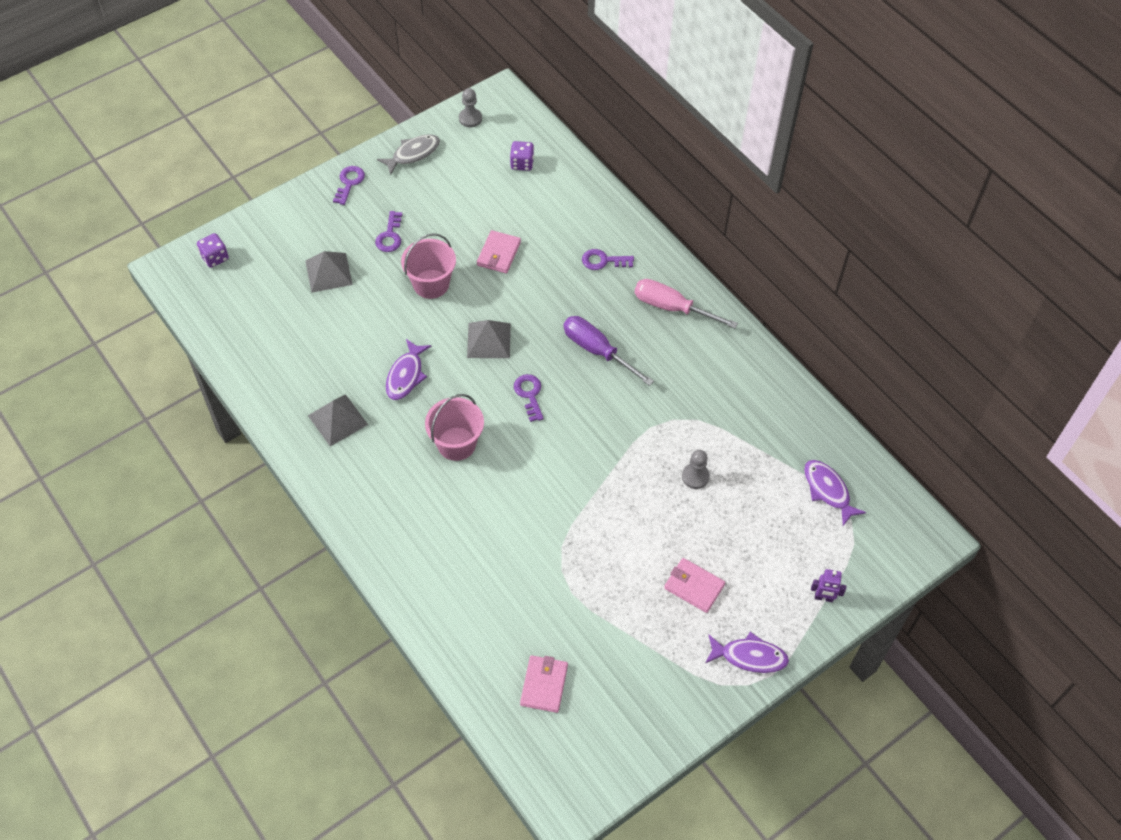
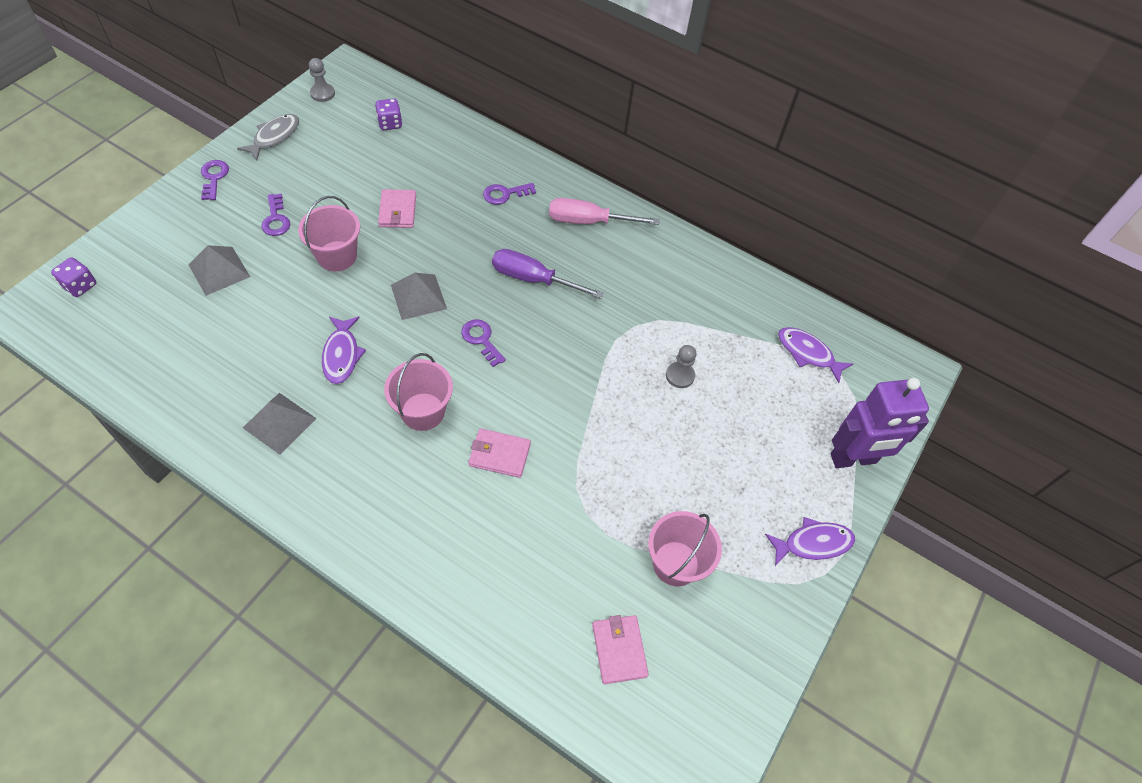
camera: 25 degrees left, 0 degrees up
pink wallet [664,558,725,613] -> pink wallet moved to [469,428,531,478]
purple robot [811,569,846,602] -> purple robot [831,378,929,468], size x2.32
none -> pink bucket [648,511,722,586]

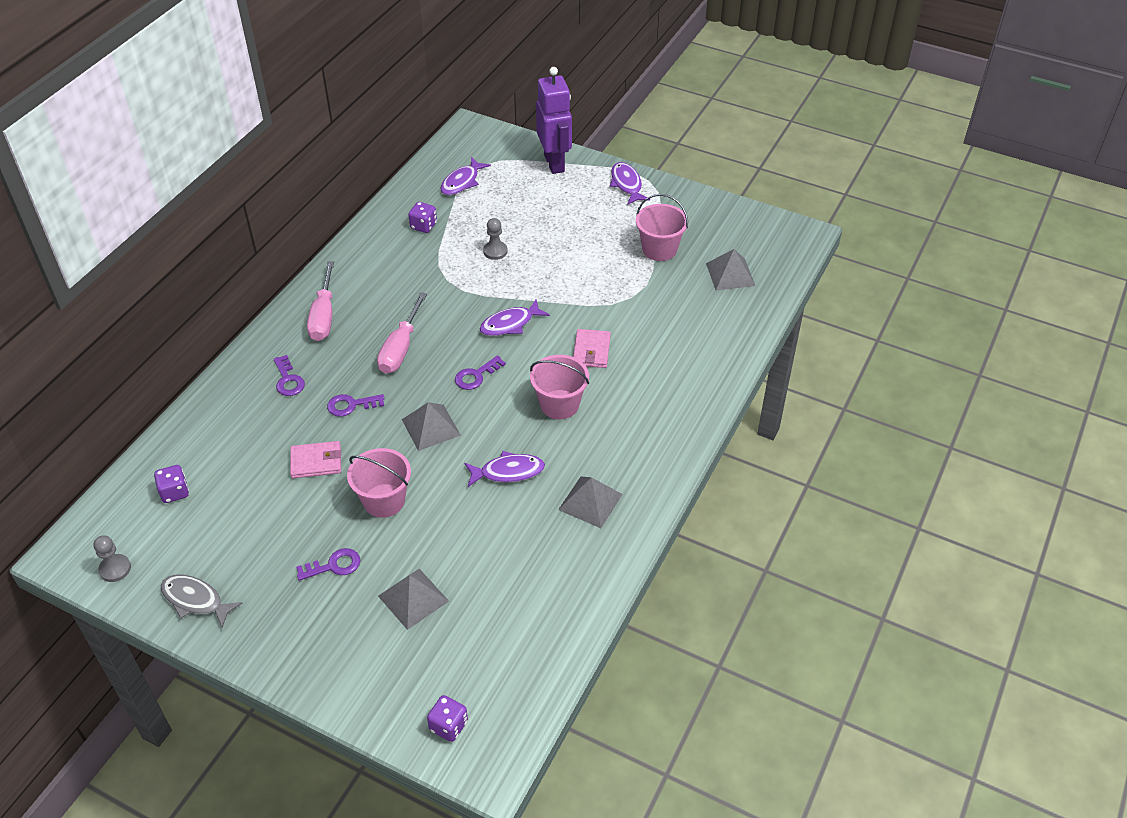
camera: 90 degrees left, 10 degrees down
purple key [201,160,229,200] -> purple key moved to [327,394,385,417]
purple screwdriver [492,249,604,299] -> pink screwdriver [377,292,427,374]
pink wallet [592,615,649,684] -> grey pyramid [706,249,755,291]
none -> purple dice [408,202,437,233]
none -> purple fish [479,299,550,336]

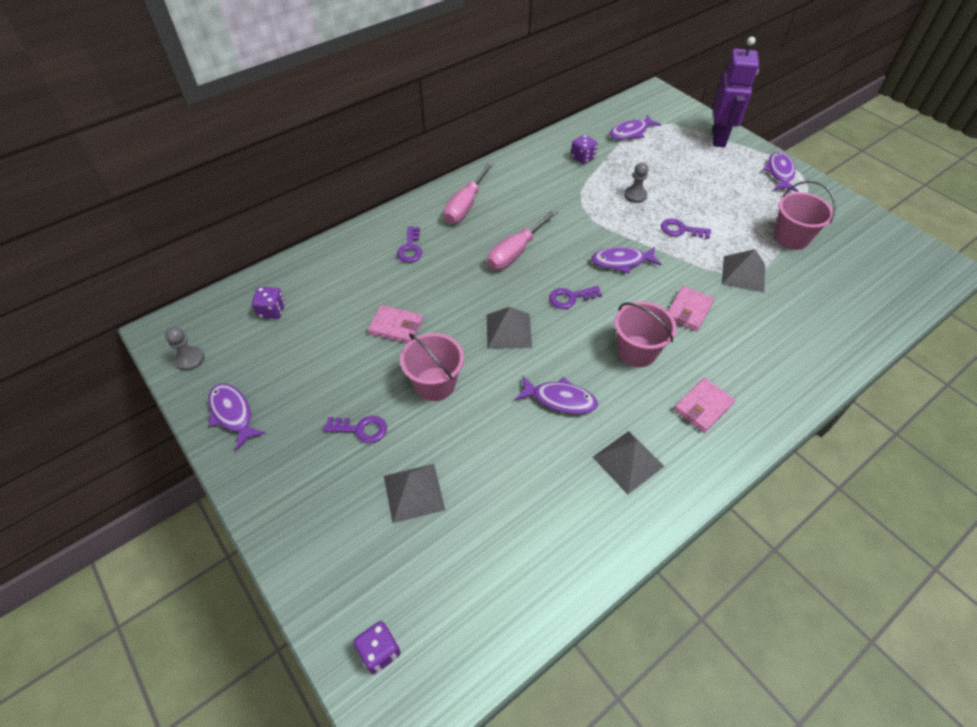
camera: 25 degrees right, 5 degrees up
grey fish [161,575,243,628] -> purple fish [208,383,266,450]
purple key [327,394,385,417] -> purple key moved to [661,219,711,239]
grey pyramid [706,249,755,291] -> grey pyramid moved to [722,249,765,293]
none -> pink wallet [674,378,735,433]

